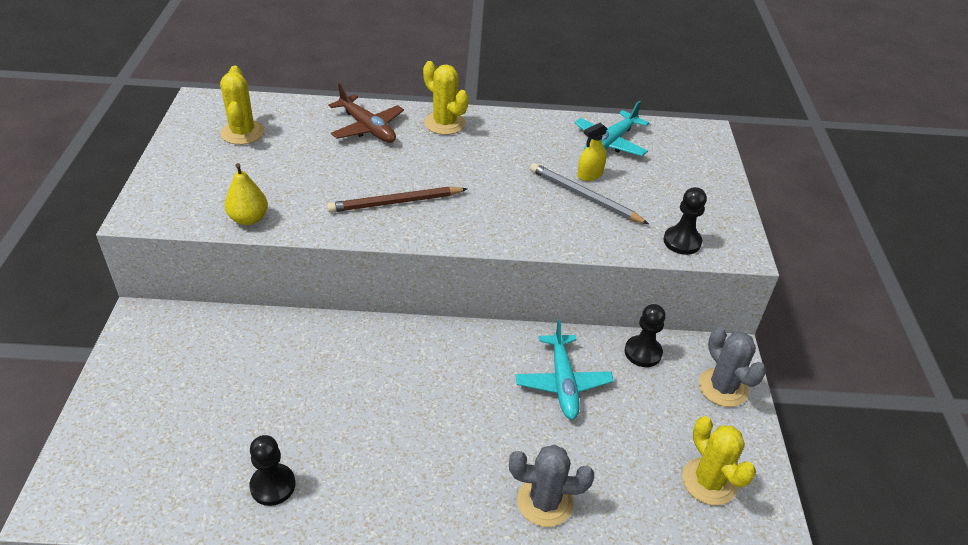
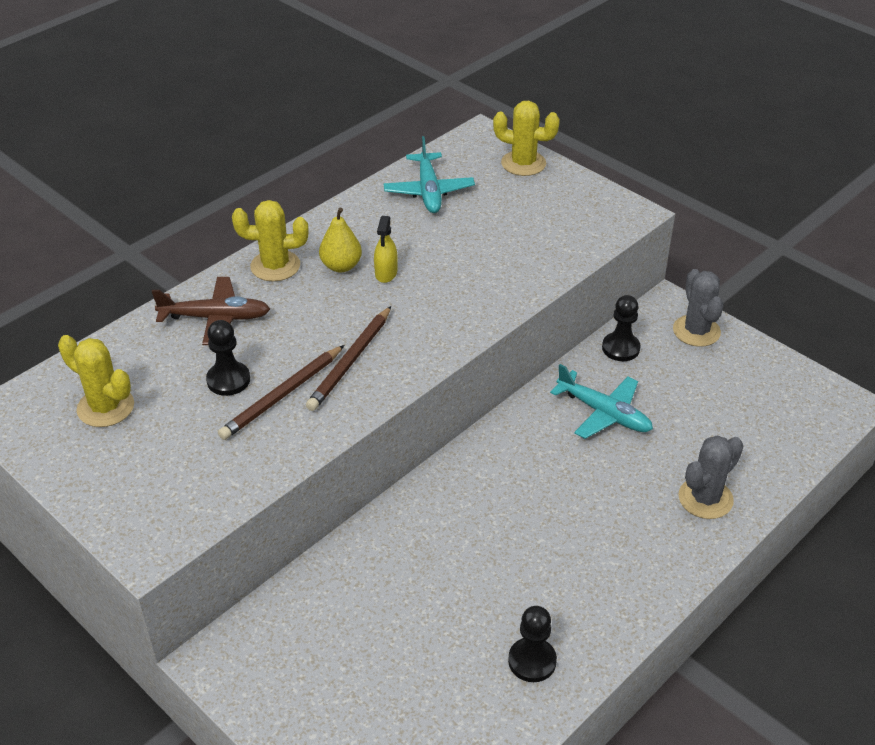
camera: 45 degrees left, 0 degrees up
yellow pear [225,163,268,225] -> yellow pear moved to [319,208,362,272]
grey pencil [530,163,649,224] -> none
yellow spray bottle [577,123,607,181] -> yellow spray bottle moved to [374,216,398,283]
black pawn [663,187,707,255] -> black pawn moved to [206,320,250,396]
yellow cactus [682,416,756,505] -> yellow cactus moved to [493,101,560,176]
grey cactus [699,327,766,407] -> grey cactus turned 60 degrees clockwise [673,269,723,347]
none -> brown pencil [218,345,344,440]

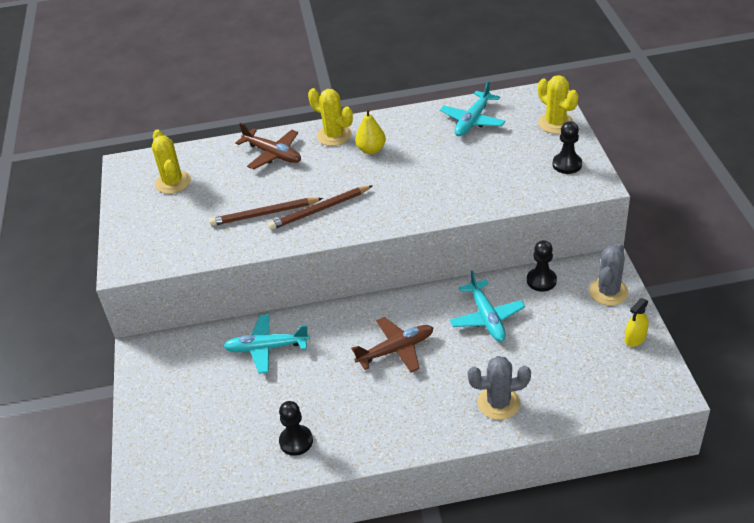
camera: 40 degrees right, 0 degrees up
black pawn [206,320,250,396] -> black pawn moved to [553,121,582,174]
yellow spray bottle [374,216,398,283] -> yellow spray bottle moved to [625,298,649,347]
none -> turquoise plane [223,314,310,374]
none -> brown plane [351,317,433,373]

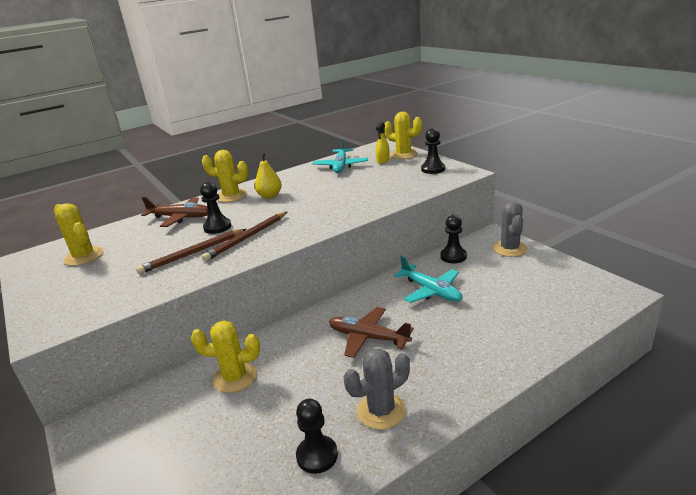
camera: 25 degrees left, 15 degrees down
turquoise plane [223,314,310,374] -> yellow cactus [191,321,260,393]
brown plane [351,317,433,373] -> brown plane turned 105 degrees counterclockwise [329,307,414,358]
grey cactus [468,356,531,420] -> grey cactus moved to [343,348,410,430]
yellow spray bottle [625,298,649,347] -> yellow spray bottle moved to [376,122,390,164]
none -> black pawn [200,182,231,234]

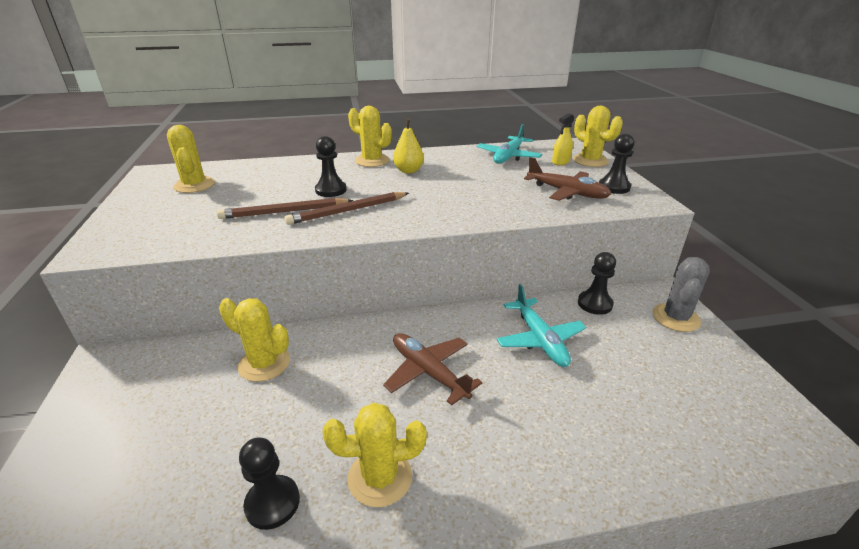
camera: 20 degrees right, 5 degrees up
brown plane [141,197,208,227] -> brown plane moved to [524,157,611,201]
grey cactus [343,348,410,430] -> yellow cactus [323,403,427,507]

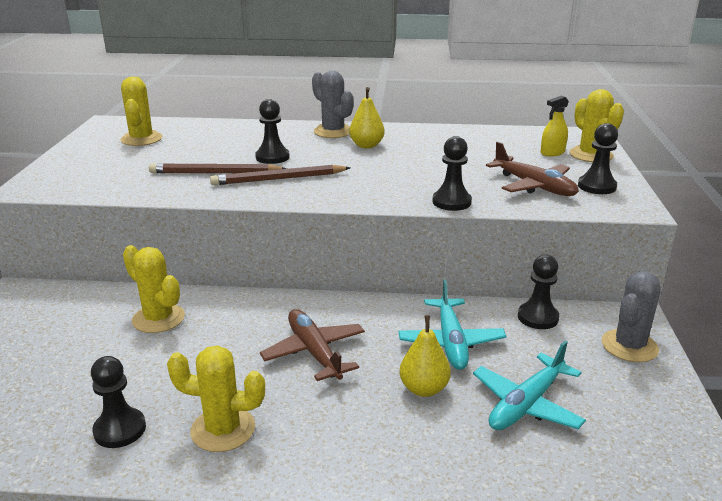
camera: 15 degrees right, 5 degrees down
yellow cactus [348,106,392,167] -> grey cactus [312,71,354,138]
turquoise plane [476,124,542,164] -> turquoise plane moved to [473,341,586,430]
none -> yellow pear [399,315,451,397]
none -> black pawn [432,136,472,211]

